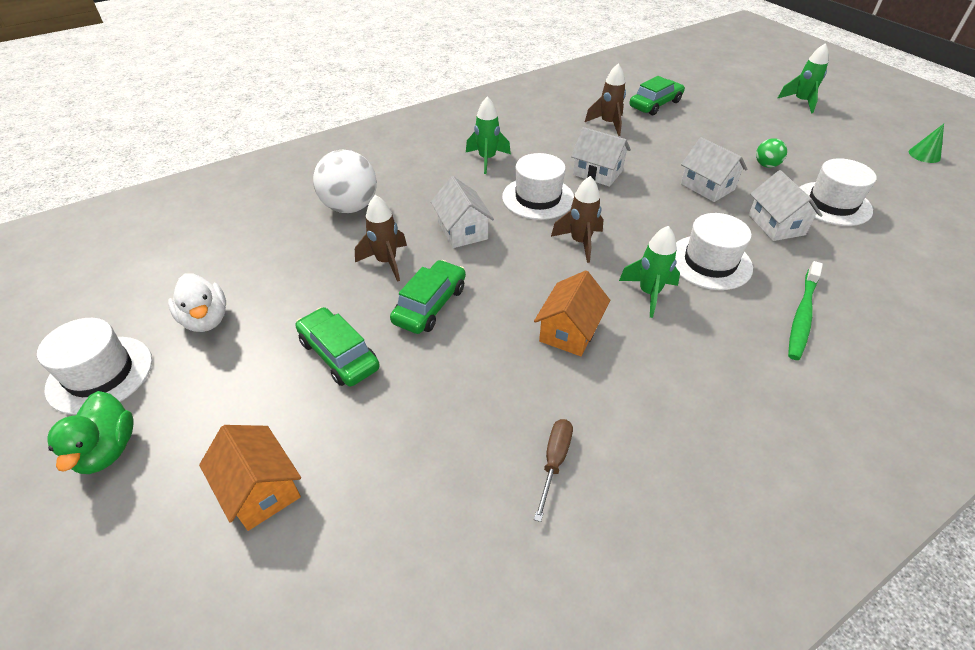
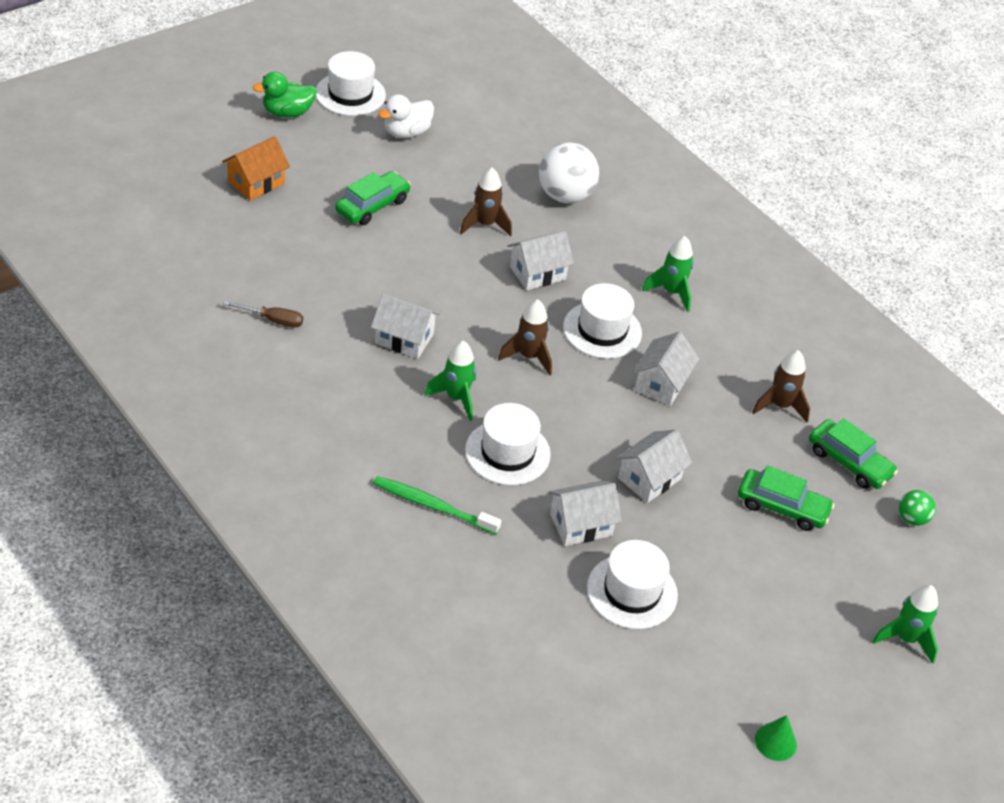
camera: 80 degrees right, 0 degrees up
green car [390,260,466,334] -> green car moved to [738,465,835,531]
orange house [534,271,611,356] -> white house [371,293,440,359]
green ball [756,138,787,168] -> green ball moved to [899,490,936,526]

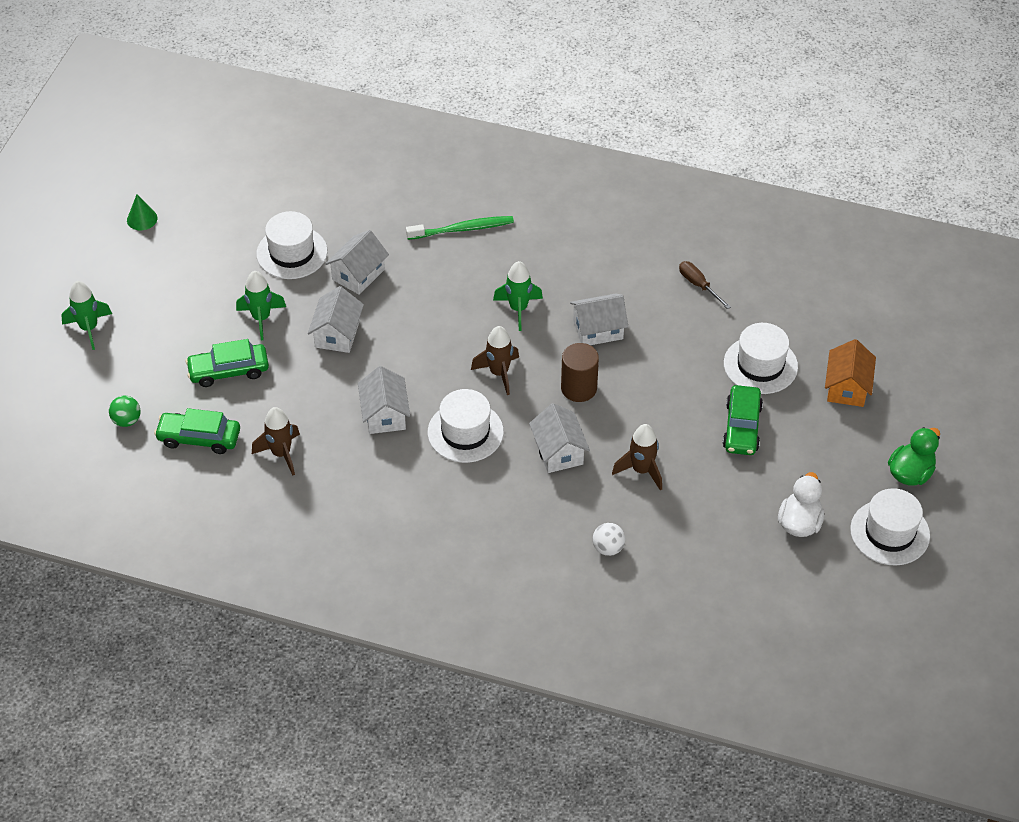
camera: 150 degrees right, 5 degrees up
brown screwdriver [223,301,303,328] -> brown screwdriver turned 75 degrees clockwise [679,261,731,309]
white hat [465,403,551,485] -> white hat moved to [724,323,798,394]
white house [507,231,574,290] -> white house turned 45 degrees counterclockwise [529,403,590,473]
white ball [539,142,599,203] -> white ball [593,523,625,556], size x0.51
green rocket [642,236,694,312] -> green rocket moved to [236,271,286,340]
none -> brown cylinder [561,343,599,402]

